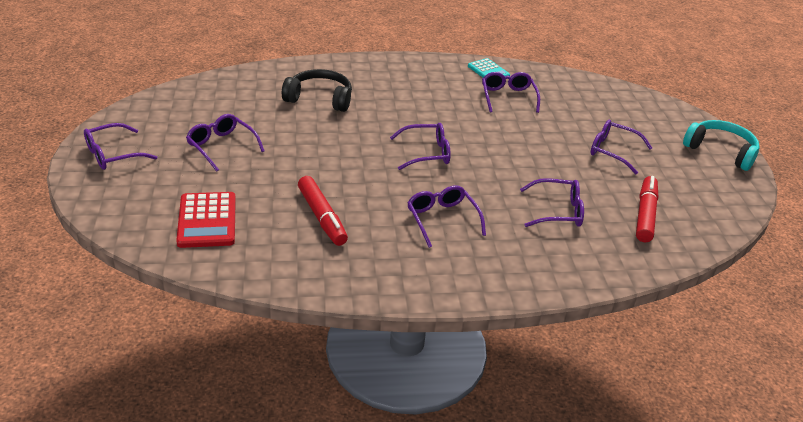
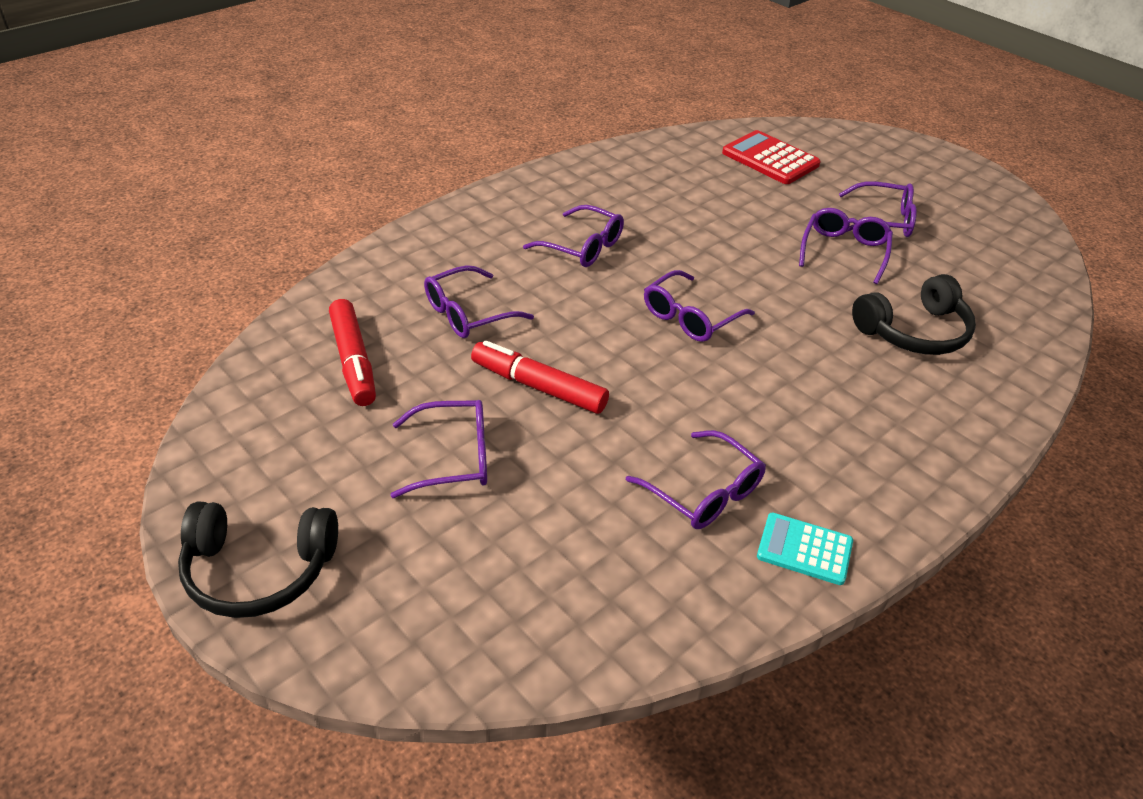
camera: 145 degrees right, 5 degrees up
purple glasses [84,123,157,170] -> purple glasses moved to [799,208,893,284]
red marker [298,176,348,246] -> red marker moved to [471,340,609,414]
turquoise headphones [683,120,760,171] -> black headphones [178,501,338,618]

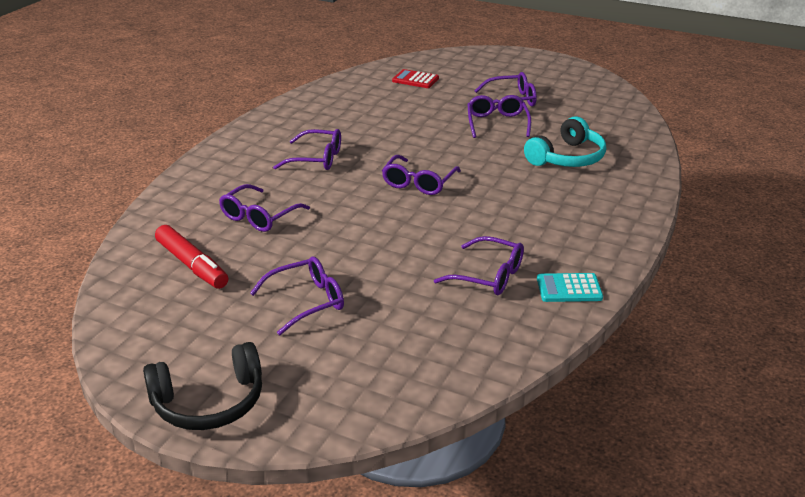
camera: 20 degrees left, 10 degrees down
red marker [471,340,609,414] -> none
red calculator [722,130,821,184] -> red calculator [392,69,439,88], size x0.65
black headphones [852,274,976,355] -> turquoise headphones [524,116,606,167]

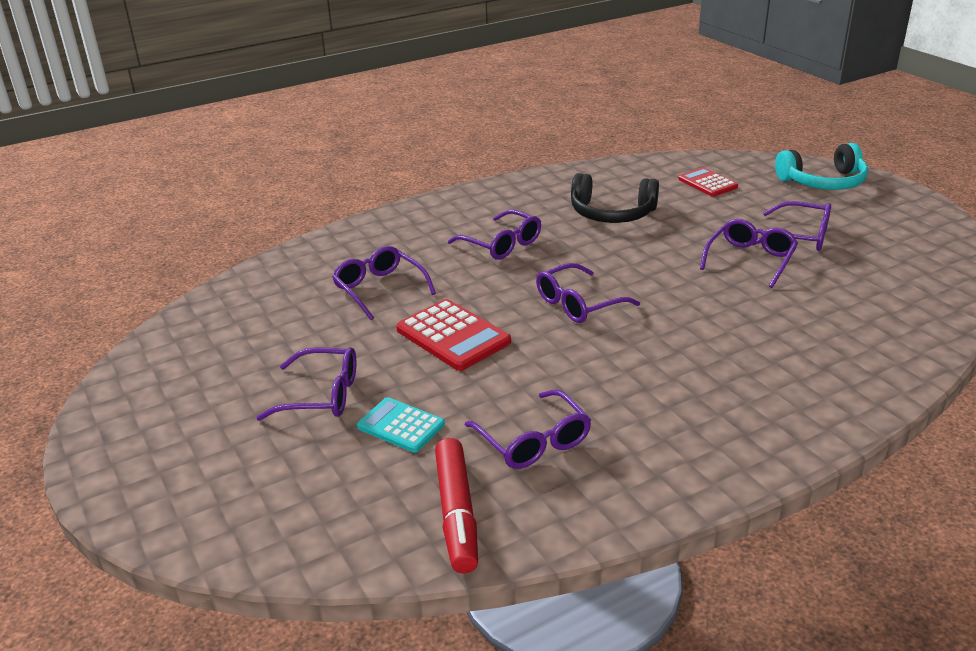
camera: 35 degrees right, 0 degrees up
black headphones [143,342,262,430] -> black headphones moved to [571,173,659,223]
red marker [155,225,228,289] -> red marker moved to [435,438,478,573]
purple glasses [219,184,310,232] -> purple glasses turned 75 degrees clockwise [332,246,436,320]
turquoise headphones [524,116,606,167] -> turquoise headphones moved to [775,143,868,190]
turquoise calculator [537,273,603,302] -> turquoise calculator moved to [357,397,445,453]
none -> red calculator [396,299,511,371]

